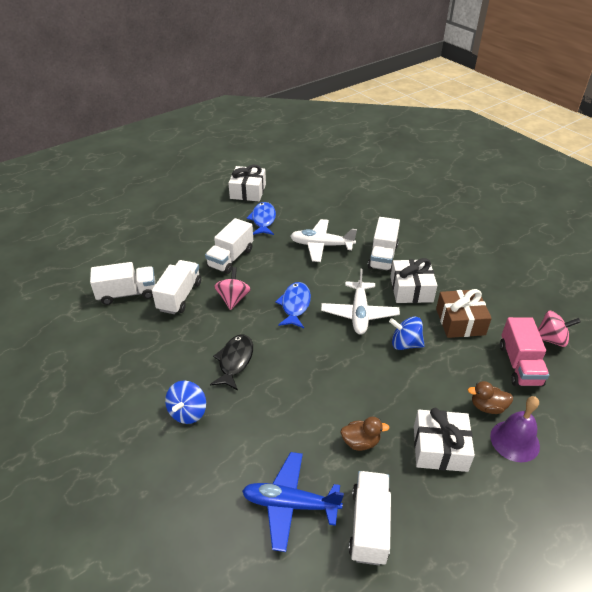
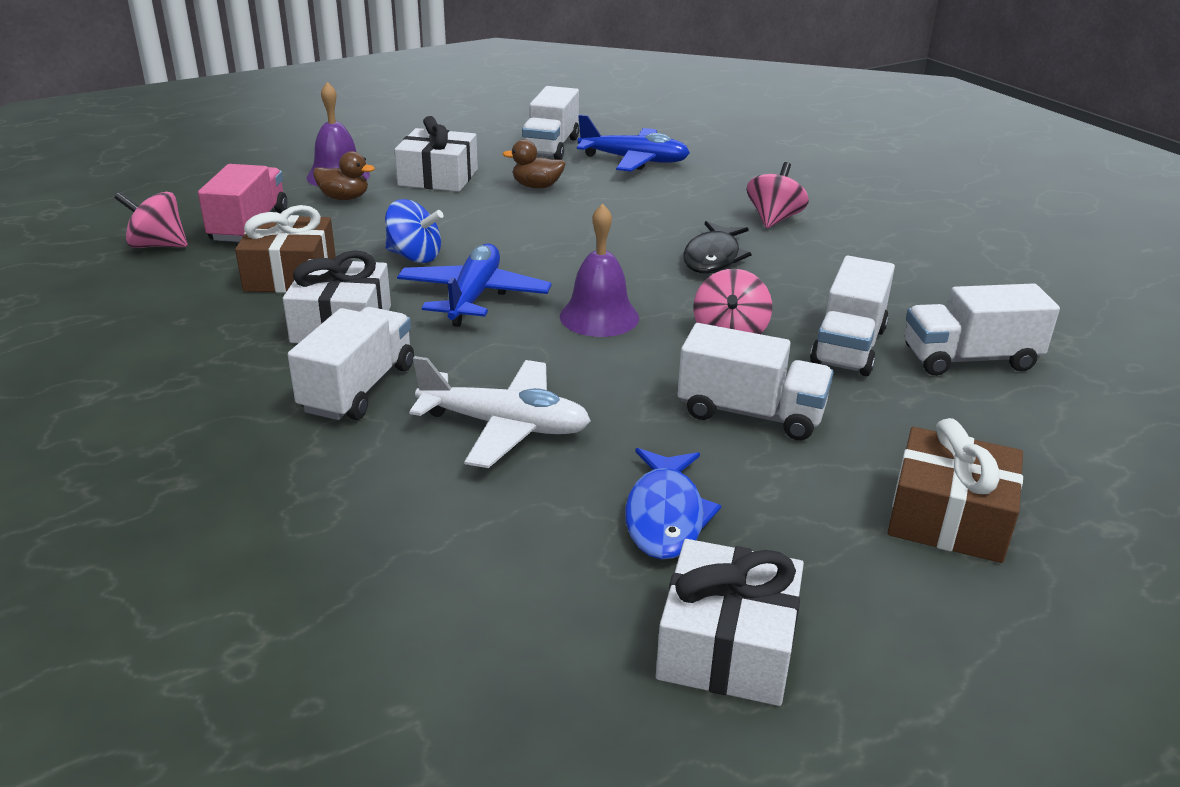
camera: 175 degrees left, 10 degrees down
blue spinning top [165,380,206,424] -> pink spinning top [747,162,809,228]
white truck [205,218,253,274] -> white truck turned 75 degrees clockwise [678,323,833,440]
blue fish [275,282,311,328] -> purple bell [560,203,639,337]
white plane [321,269,400,335] -> blue plane [397,243,552,327]
none -> brown gift [887,418,1023,563]

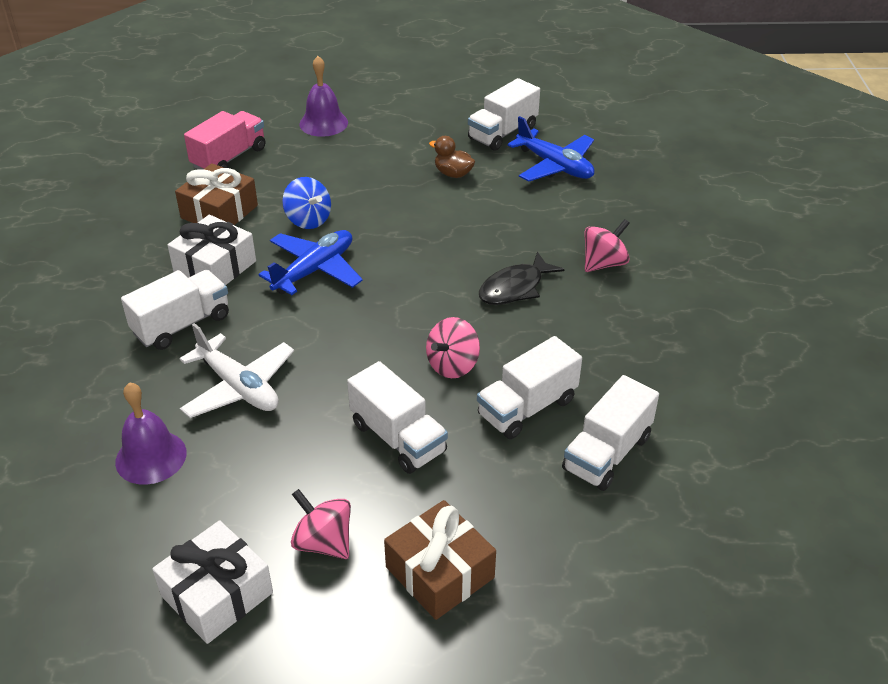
camera: 30 degrees right, 10 degrees up
pink spinning top [114,191,188,248] -> pink spinning top moved to [291,489,351,559]
brown duck [313,151,375,200] -> none
white gift [395,116,478,192] -> none
purple bell [560,203,639,337] -> purple bell moved to [115,382,187,485]
blue fish [625,448,721,560] -> none
white truck [905,283,1060,376] -> white truck turned 75 degrees counterclockwise [562,375,659,491]

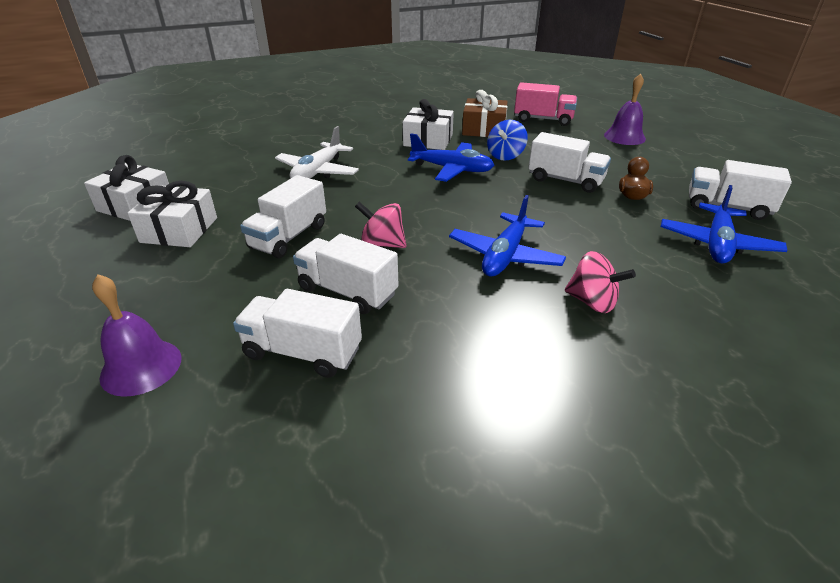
camera: 70 degrees right, 5 degrees down
purple bell [115,382,187,485] -> purple bell moved to [92,274,181,397]
white truck [121,270,229,350] -> white truck moved to [528,132,611,193]
pink spinning top [291,489,351,559] -> white gift [127,181,217,247]
brown gift [384,500,496,620] -> none
black fish [479,252,564,305] -> blue plane [449,195,566,277]

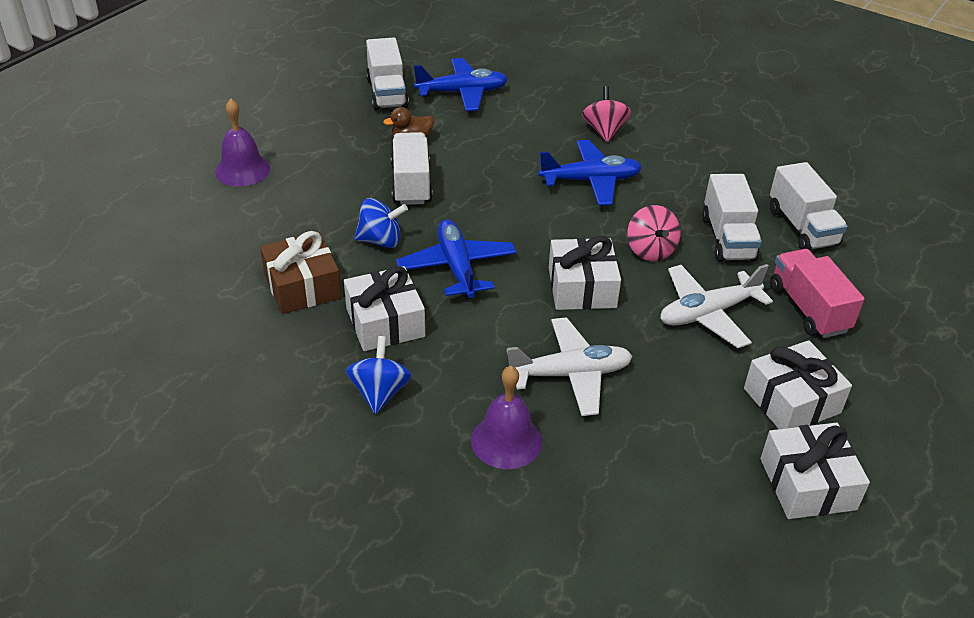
camera: 125 degrees left, 5 degrees up
purple bell [92,274,181,397] -> purple bell moved to [471,366,542,469]
white truck [240,175,326,258] -> white plane [660,264,773,348]
pink truck [514,82,577,126] -> pink truck moved to [770,249,864,338]
none -> blue spinning top [346,336,412,414]
none -> white gift [549,236,621,310]

